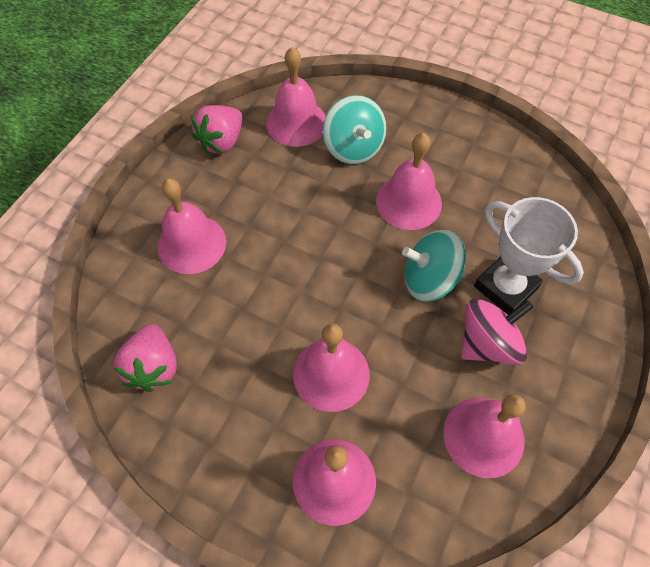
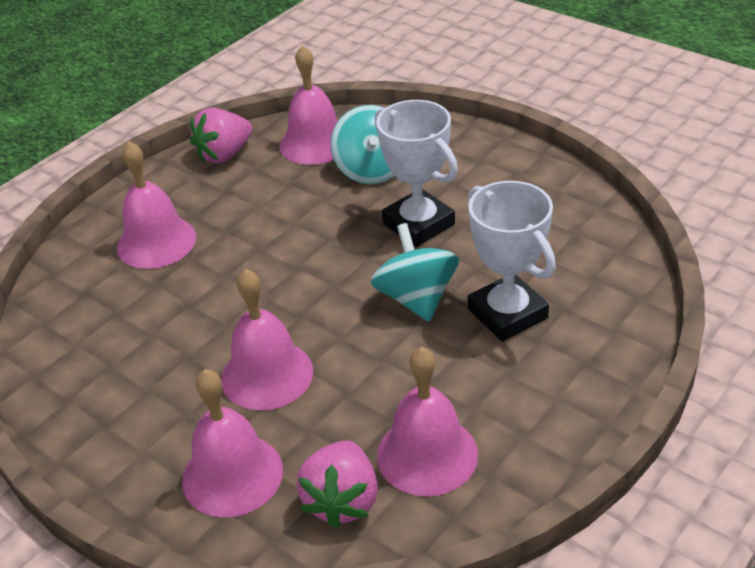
camera: 15 degrees right, 20 degrees down
pink strawberry [114,324,177,392] -> pink strawberry moved to [296,440,378,528]
pink bell [376,133,442,230] -> white trophy [375,100,458,247]
turquoise spinning top [402,229,466,302] -> turquoise spinning top turned 60 degrees clockwise [371,223,459,322]
pink spinning top [461,298,533,365] -> none

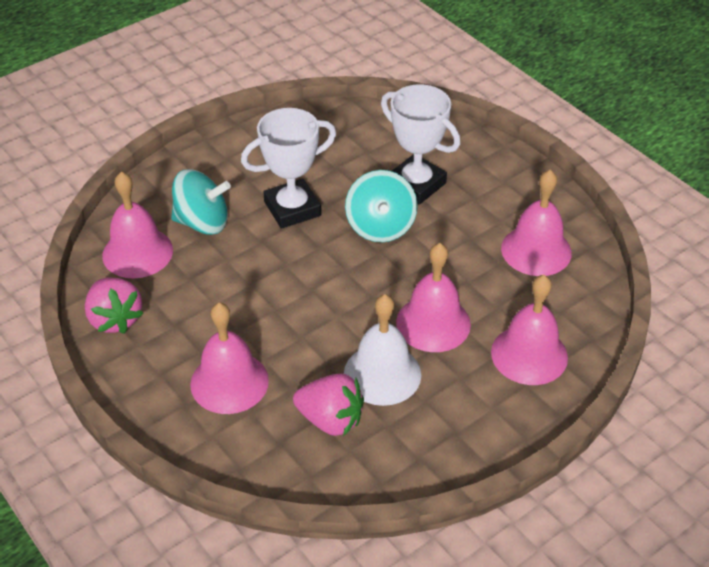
camera: 80 degrees left, 5 degrees up
pink strawberry [296,440,378,528] -> pink strawberry moved to [293,374,364,436]
turquoise spinning top [371,223,459,322] -> turquoise spinning top turned 90 degrees counterclockwise [345,170,418,242]
white trophy [468,181,556,342] -> white trophy turned 60 degrees clockwise [381,84,460,204]
none -> white bell [344,294,421,406]

